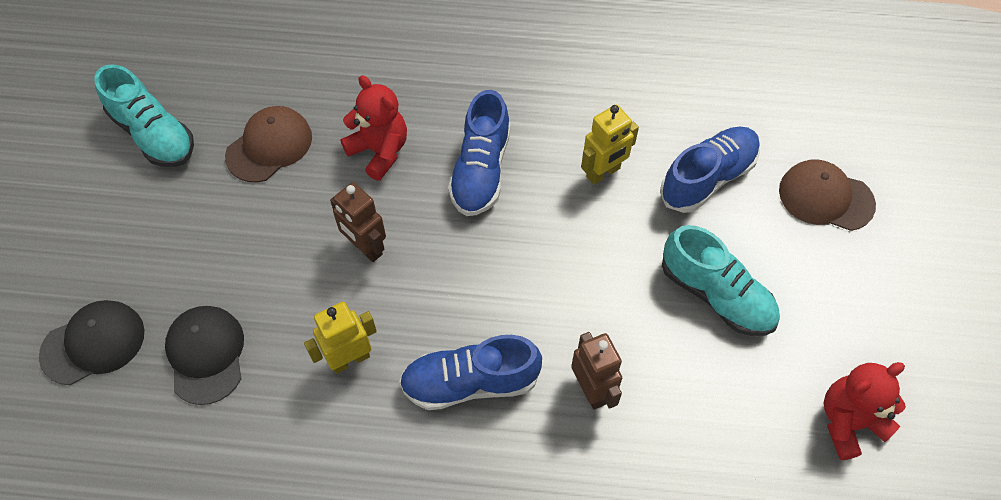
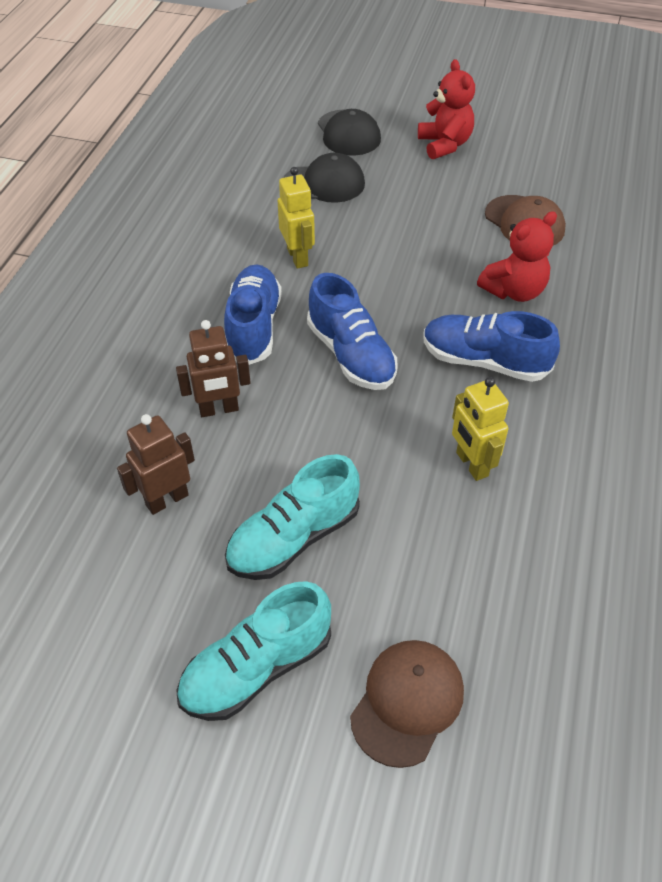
camera: 100 degrees right, 10 degrees down
turquoise shoe [94,64,194,167] -> turquoise shoe moved to [176,581,331,721]
brown robot [330,182,386,262] -> brown robot moved to [117,414,195,515]
blue shoe [660,126,760,213] -> blue shoe moved to [307,273,397,390]
red teddy bear [824,362,906,460] -> red teddy bear moved to [418,59,475,159]

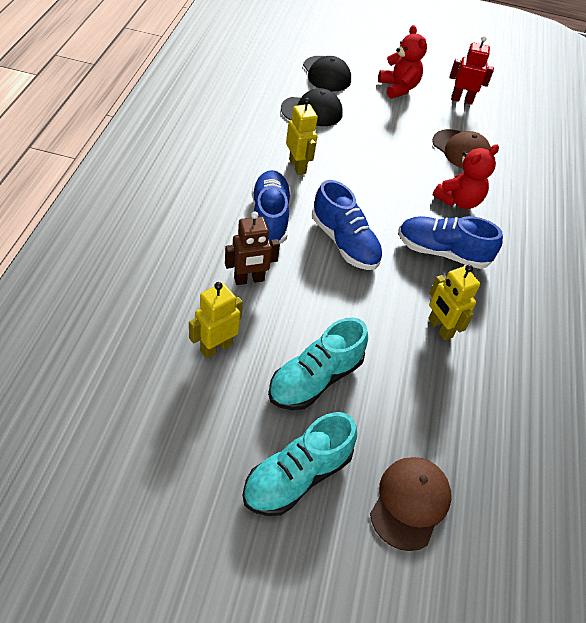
camera: 10 degrees left, 0 degrees up
brown robot [117,414,195,515] -> yellow robot [189,282,243,359]
none -> red robot [449,36,494,105]

